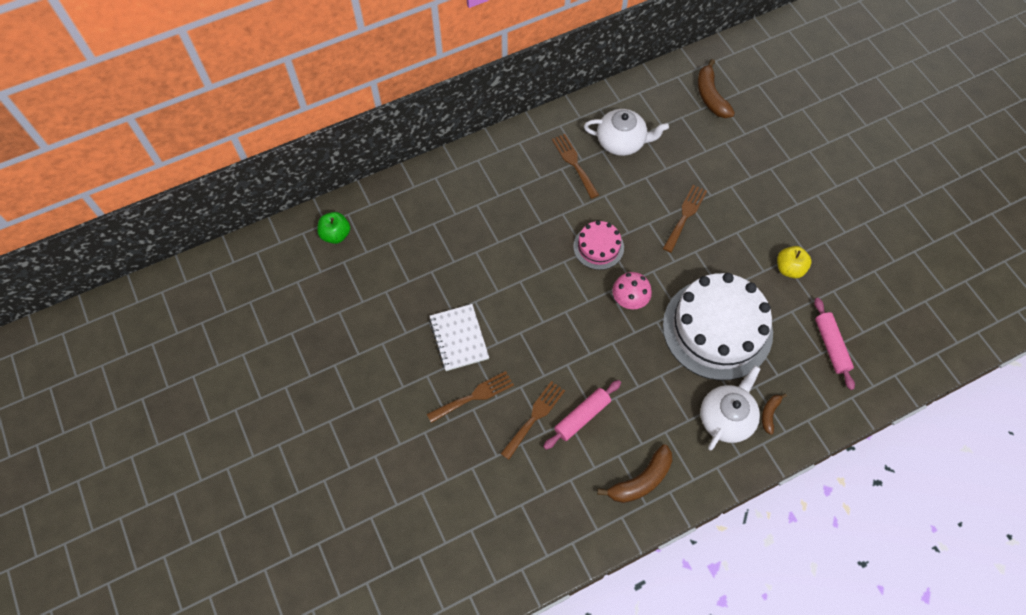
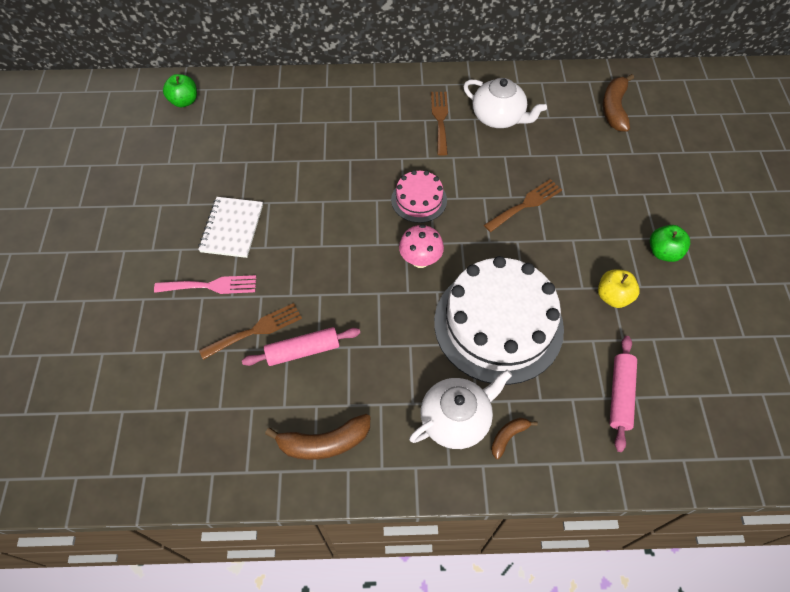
camera: 25 degrees right, 5 degrees down
brown fork [427,371,514,423] -> pink fork [154,275,256,294]
none -> green apple [650,225,690,262]

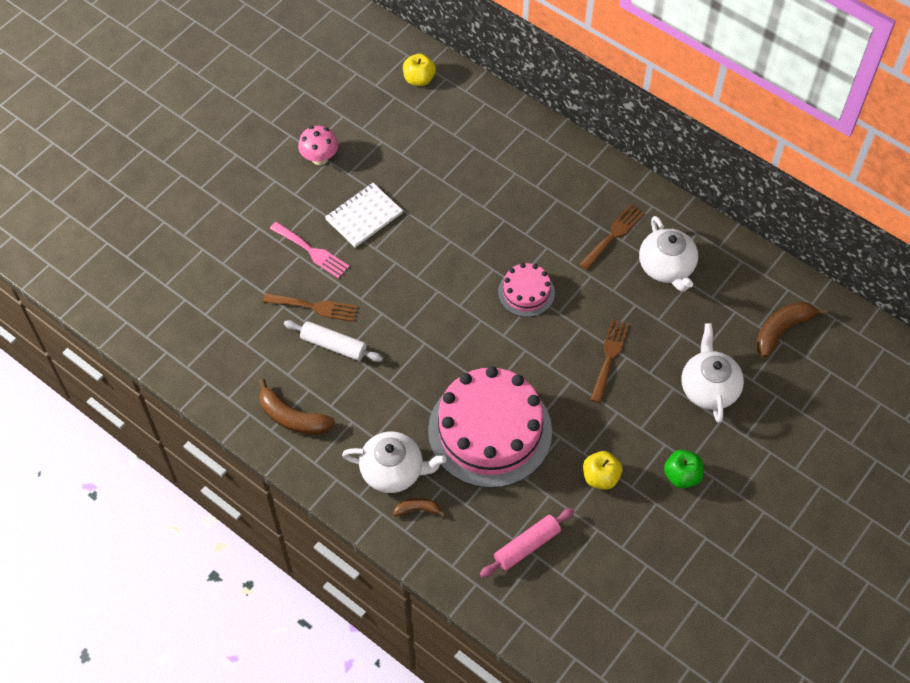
camera: 40 degrees right, 0 degrees up
green apple [163,74,197,107] -> yellow apple [403,53,436,86]
pink rolling pin [242,327,360,366] -> white rolling pin [284,320,383,362]
pink mushroom [399,224,444,268] -> pink mushroom moved to [298,126,338,165]
white cake [434,256,564,385] -> pink cake [428,366,552,488]
brown fork [484,179,562,232] -> brown fork turned 75 degrees counterclockwise [590,319,629,403]
none -> white teapot [681,323,744,423]

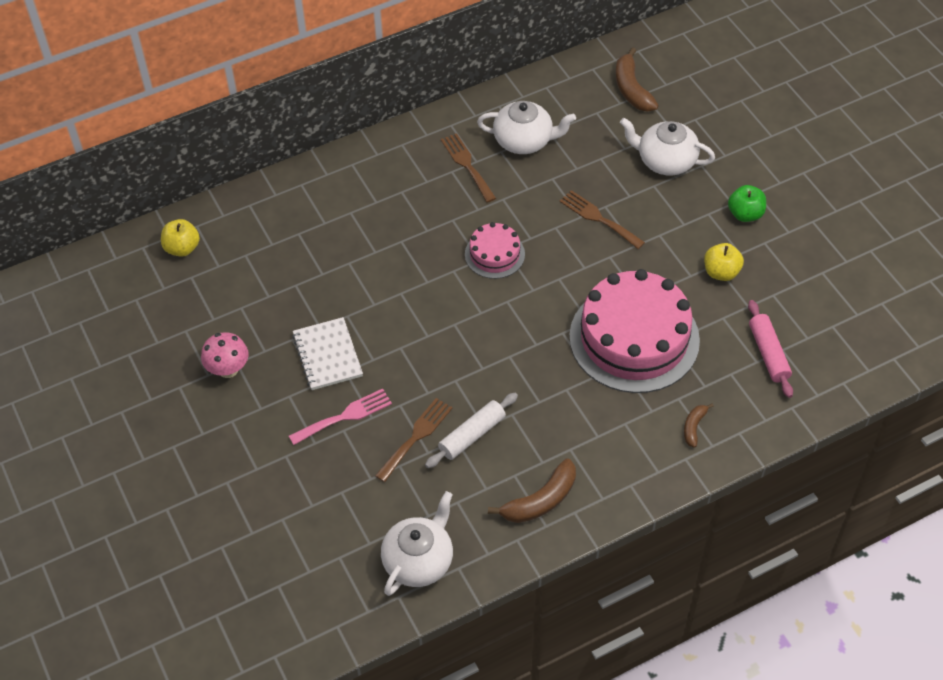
camera: 65 degrees left, 5 degrees down
white teapot [342,432,446,493] -> white teapot moved to [381,491,453,596]

